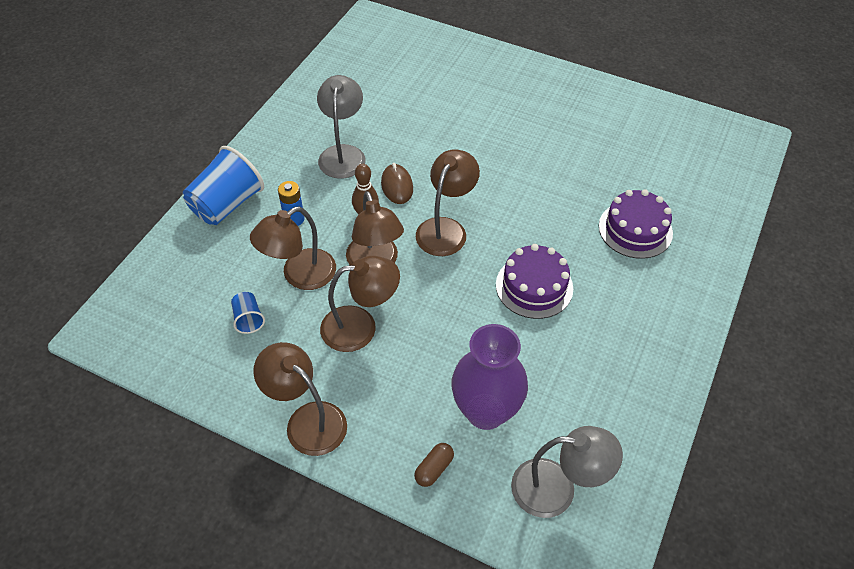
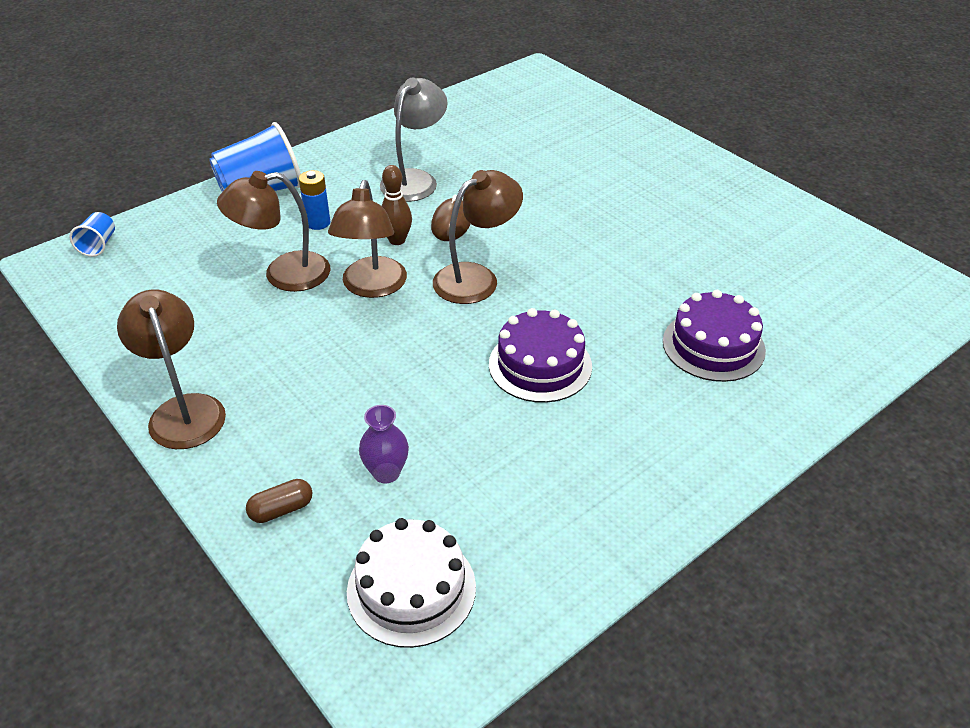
camera: 25 degrees right, 10 degrees down
blue cup [231,292,265,334] -> blue cup moved to [70,212,115,257]
brown lamp [320,256,400,352] -> none
purple vase [451,324,528,430] -> purple vase [359,405,409,484], size x0.50
grey lamp [511,426,623,518] -> white cake [347,518,476,648]

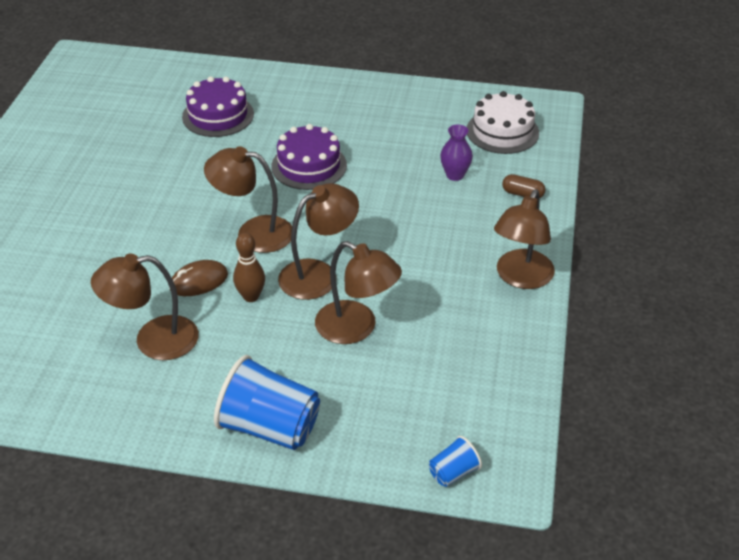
camera: 130 degrees left, 0 degrees up
blue battery [299,170,330,230] -> none
grey lamp [380,78,447,202] -> brown lamp [91,254,199,360]

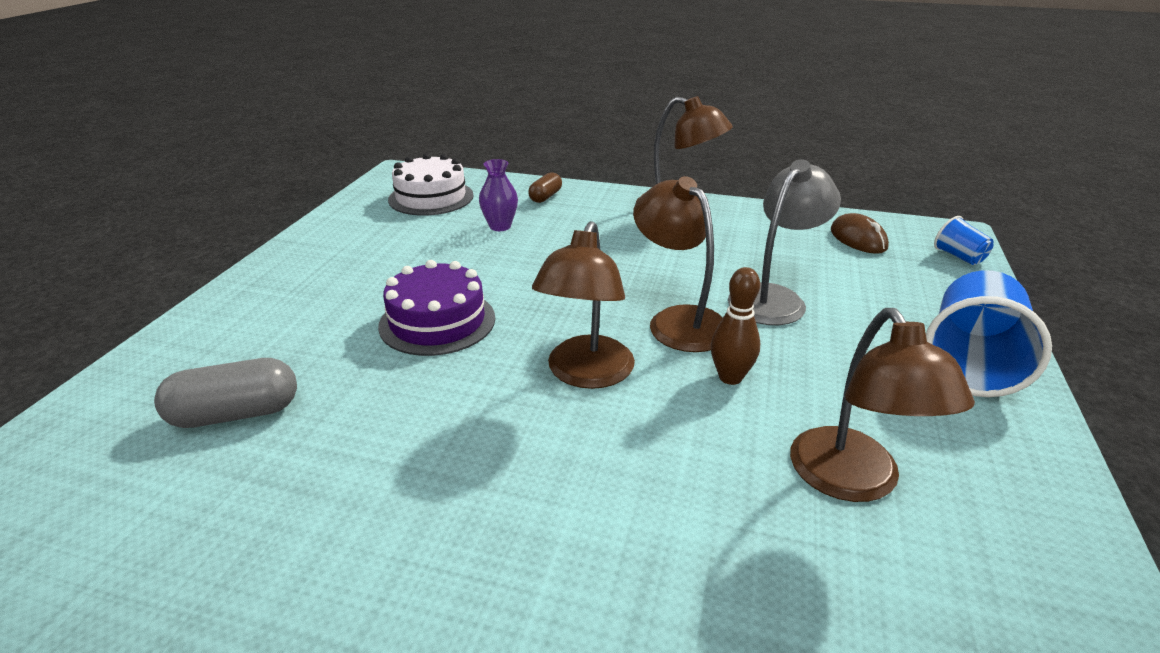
camera: 85 degrees left, 10 degrees down
brown mouse [169,260,228,296] -> brown mouse moved to [831,213,889,254]
purple cake [182,76,254,137] -> grey capsule [154,358,297,428]
brown lamp [315,241,402,344] -> grey lamp [728,159,841,325]

